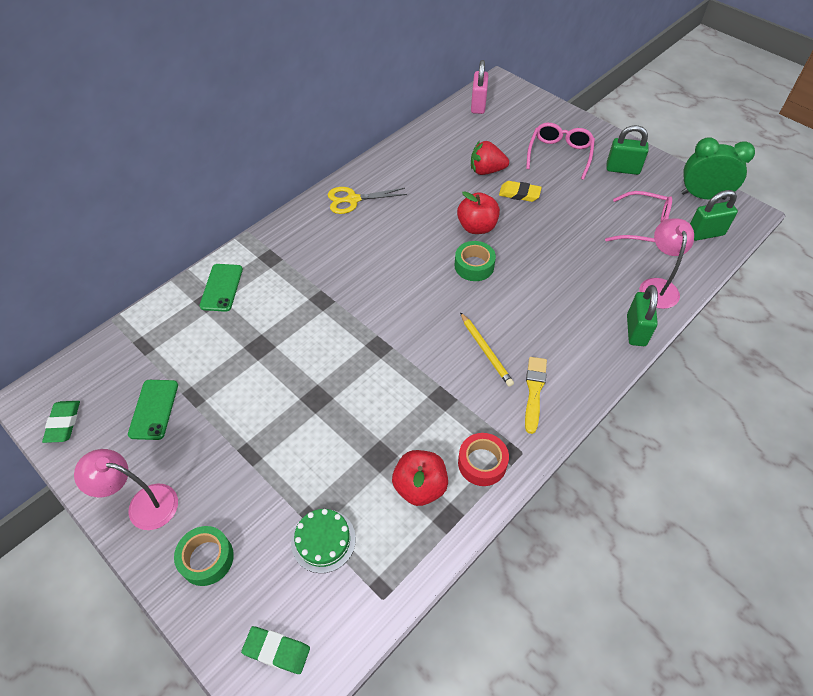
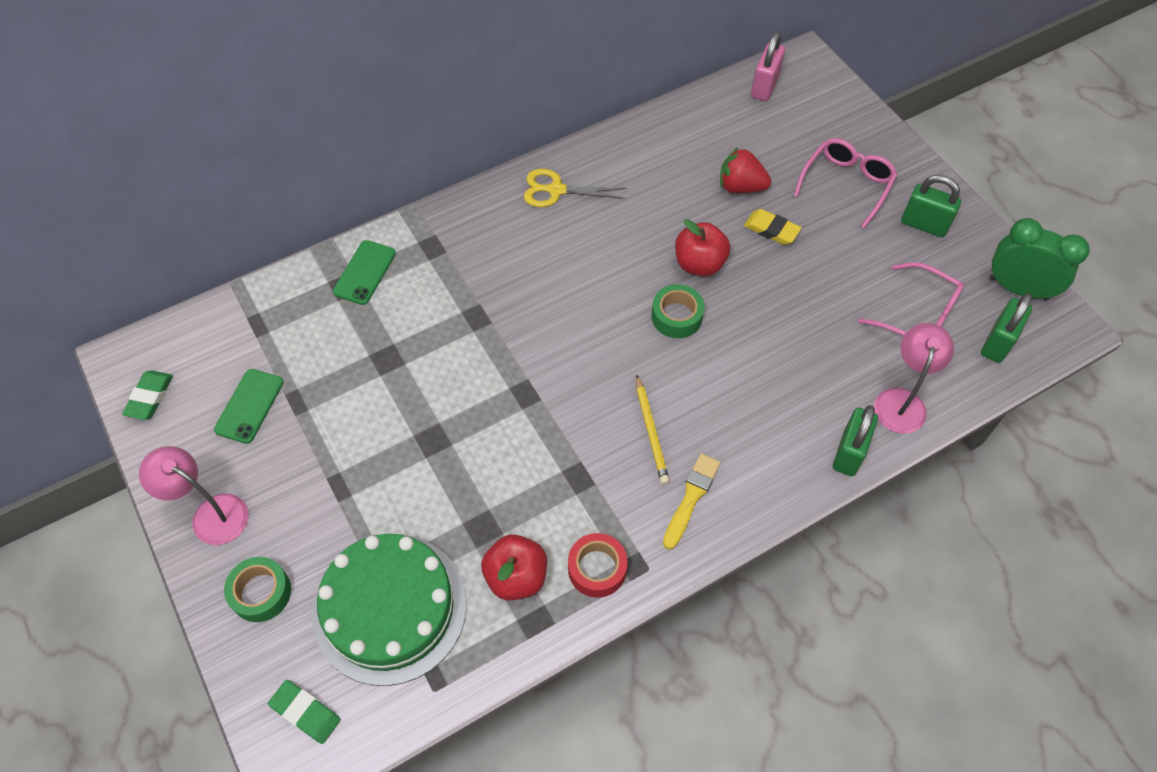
camera: 15 degrees right, 5 degrees up
green cake [291,509,356,573] -> green cake [313,534,467,686], size x2.07
green padlock [690,190,738,241] -> green padlock turned 60 degrees counterclockwise [981,293,1032,363]

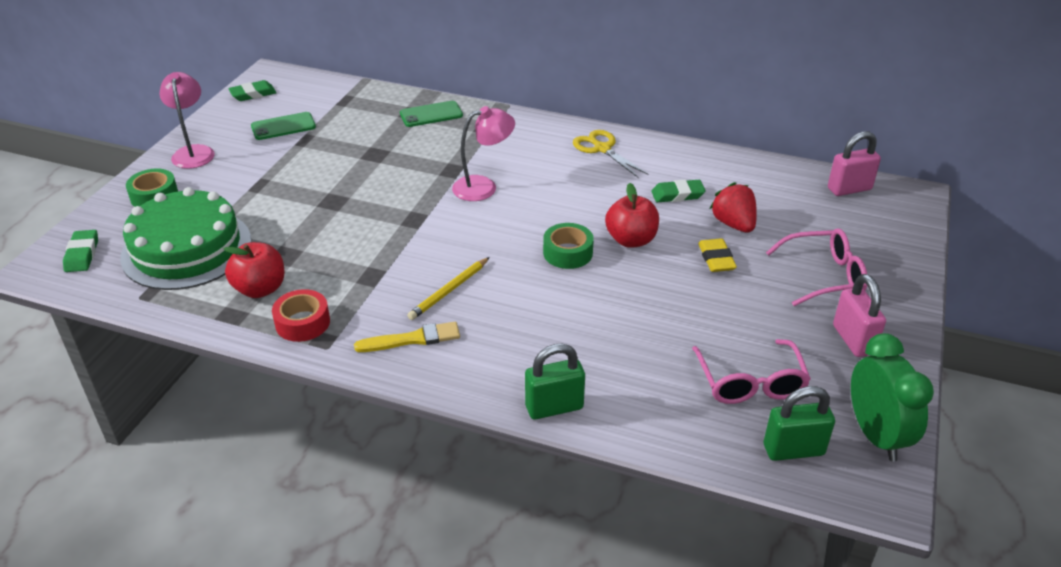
camera: 50 degrees right, 20 degrees down
pink lamp [874,323,954,434] -> pink lamp moved to [452,106,515,201]
green padlock [901,175,961,237] -> pink padlock [833,274,886,357]
none -> green eraser [651,180,706,202]

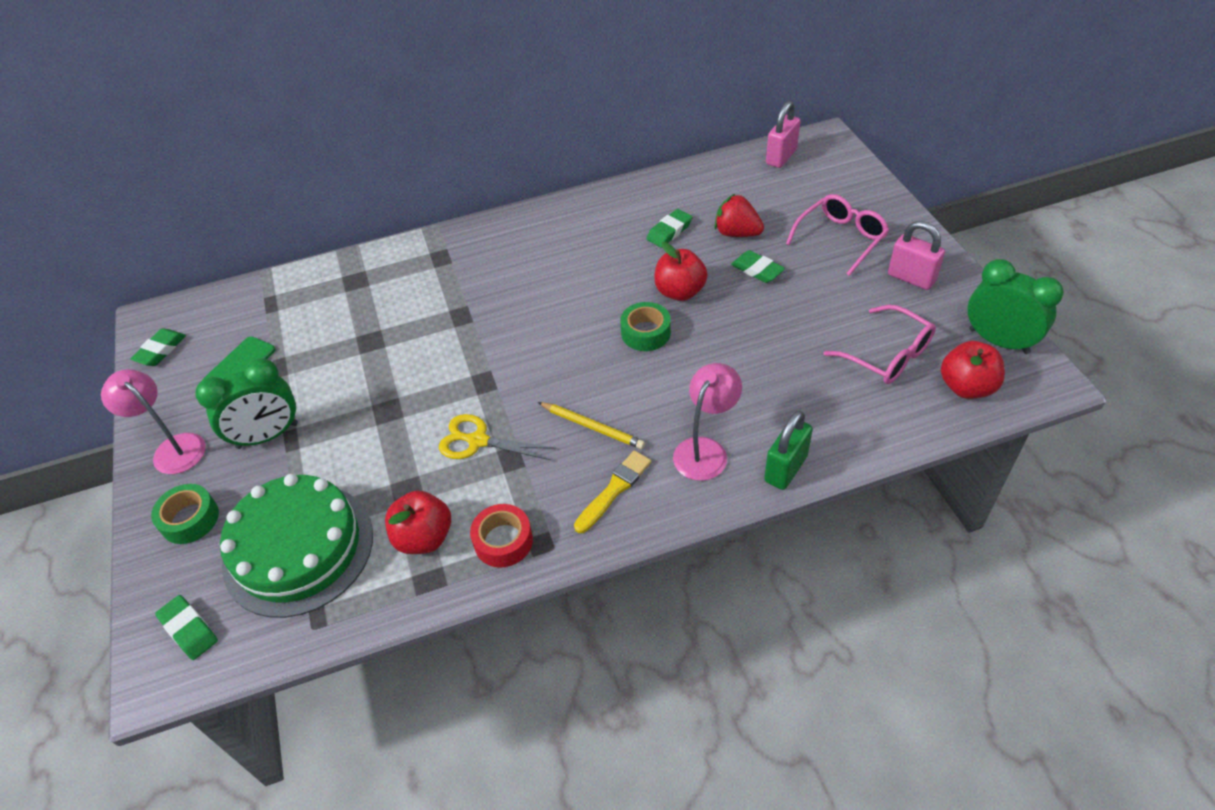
camera: 35 degrees left, 10 degrees up
green phone [400,101,463,127] -> none
yellow pencil [407,257,490,320] -> yellow pencil turned 60 degrees counterclockwise [538,402,645,449]
pink lamp [452,106,515,201] -> pink lamp moved to [673,363,742,481]
yellow scissors [573,130,649,178] -> yellow scissors moved to [439,414,556,460]
yellow eraser [698,238,737,272] -> green eraser [731,250,785,283]
green padlock [764,386,835,461] -> red apple [941,341,1005,399]
none -> green clock [195,358,298,449]

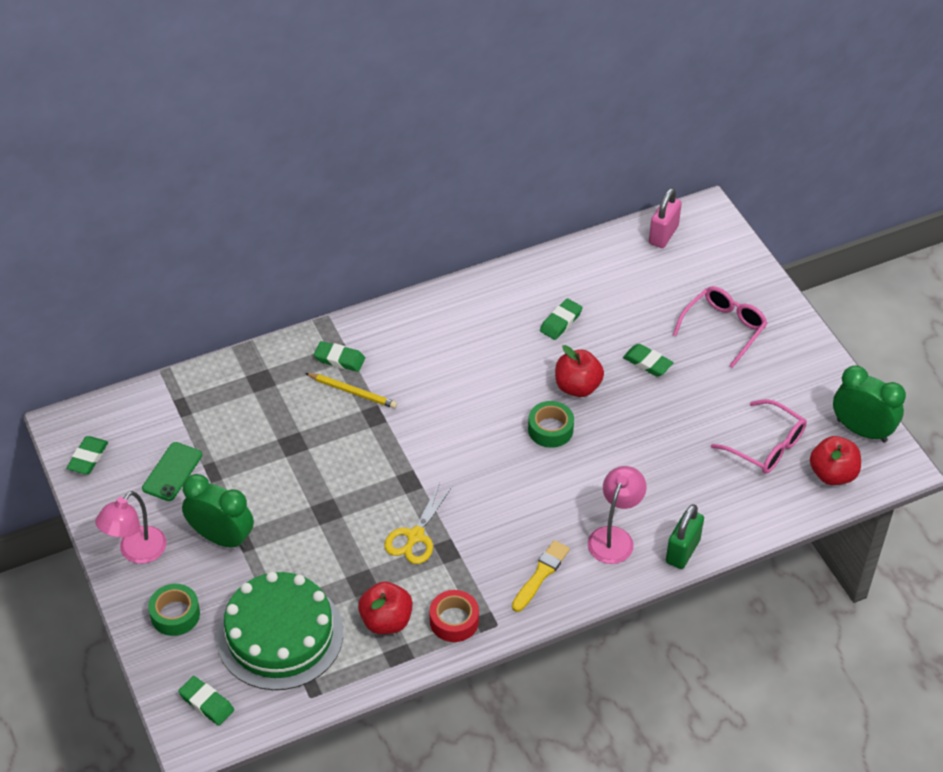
camera: 10 degrees left, 0 degrees up
pink lamp [101,369,206,474] -> pink lamp turned 90 degrees counterclockwise [95,491,167,564]
green clock [195,358,298,449] -> green clock turned 120 degrees counterclockwise [182,474,254,550]
yellow scissors [439,414,556,460] -> yellow scissors turned 75 degrees counterclockwise [384,483,452,564]
yellow pencil [538,402,645,449] -> yellow pencil moved to [305,373,397,409]
red strawberry [714,194,764,237] -> none
pink padlock [888,221,945,290] -> none
none -> green eraser [314,341,365,372]

